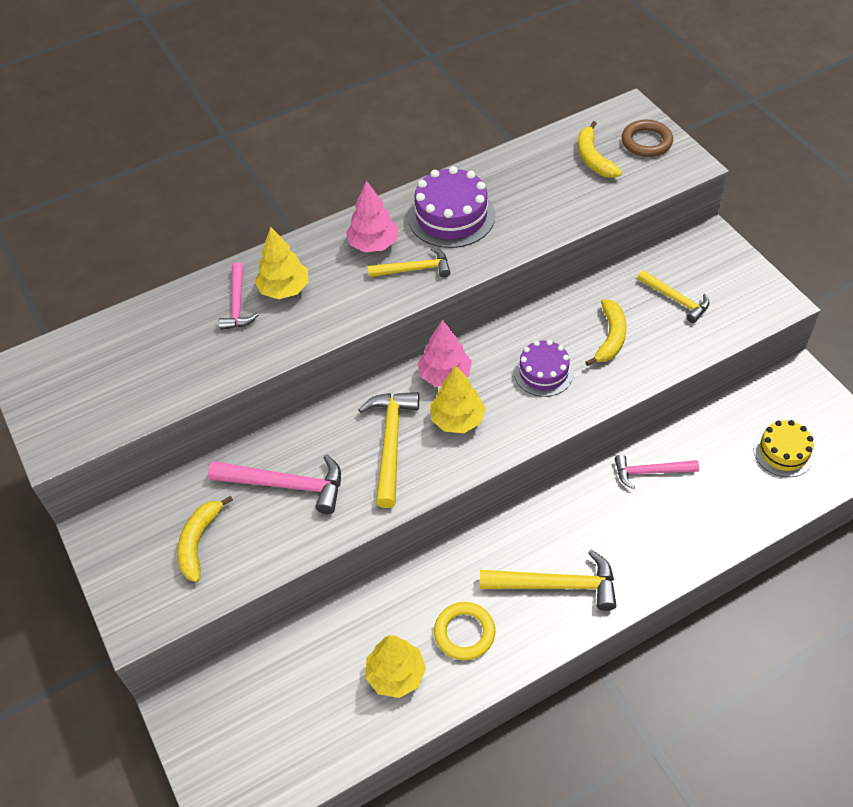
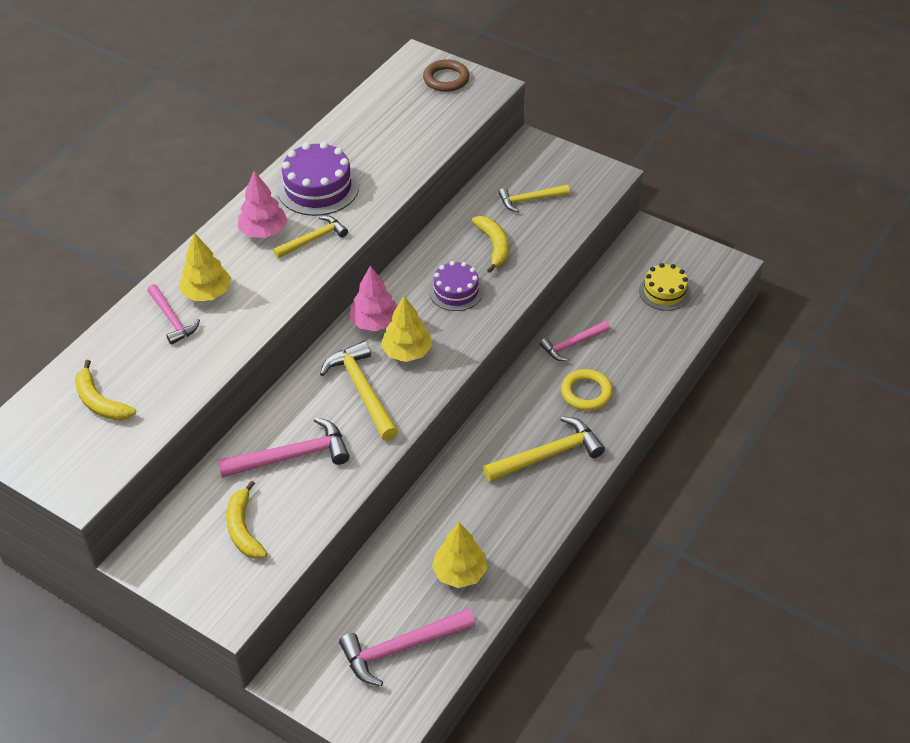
camera: 30 degrees left, 5 degrees down
yellow ring [434,602,495,660] -> yellow ring moved to [561,369,613,411]
yellow banana [578,121,622,178] -> yellow banana moved to [75,360,136,421]
yellow hammer [637,270,710,323] -> yellow hammer turned 150 degrees clockwise [498,185,570,212]
none -> pink hammer [339,608,476,686]

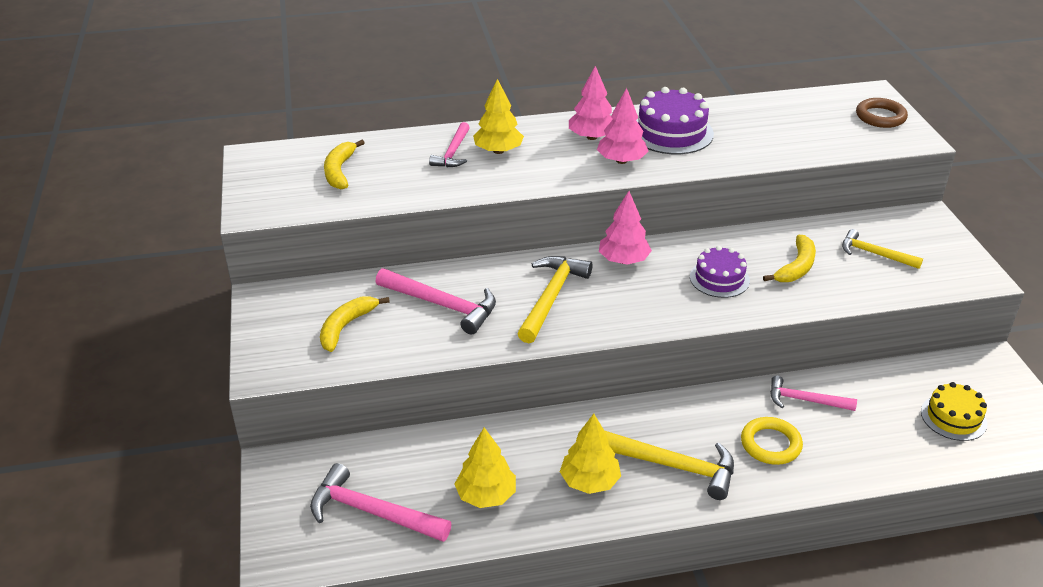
camera: 45 degrees right, 10 degrees down
yellow hammer [273,216,348,258] -> pink tree [597,88,649,164]
yellow tree [381,296,432,362] -> yellow tree moved to [560,414,621,494]

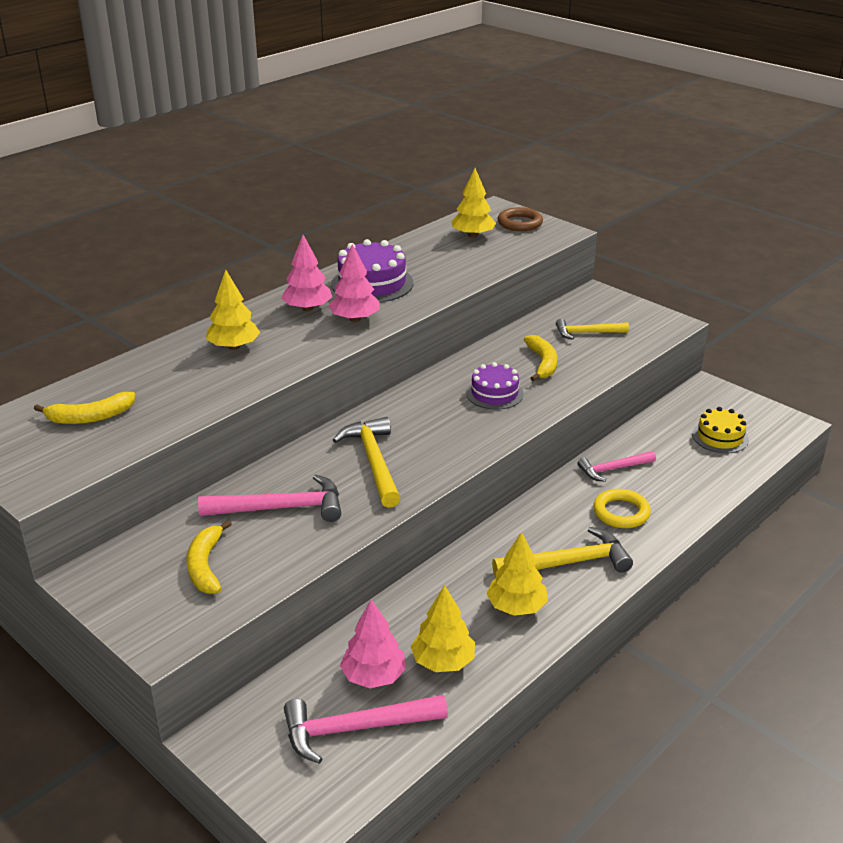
camera: 35 degrees left, 5 degrees down
yellow banana [324,140,364,189] -> yellow banana turned 75 degrees counterclockwise [34,392,135,424]
pink hammer [429,122,470,167] -> none
pink tree [599,191,652,265] -> pink tree moved to [340,599,406,688]
none -> yellow tree [451,168,496,238]

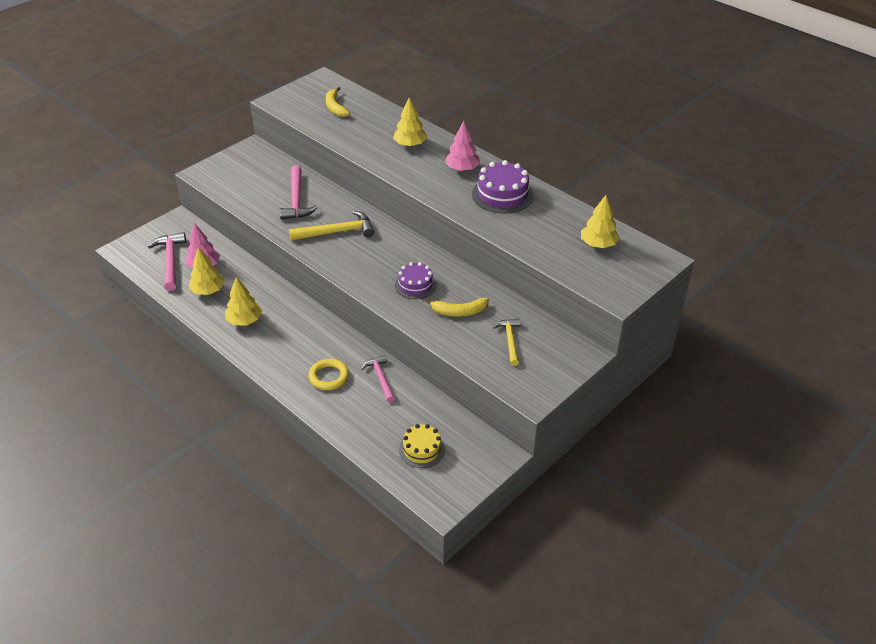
camera: 90 degrees right, 10 degrees up
yellow banana [187,520,232,594] -> none
pink tree [328,244,380,322] -> none
yellow hammer [492,527,633,577] -> none
brown ring [498,207,543,231] -> none

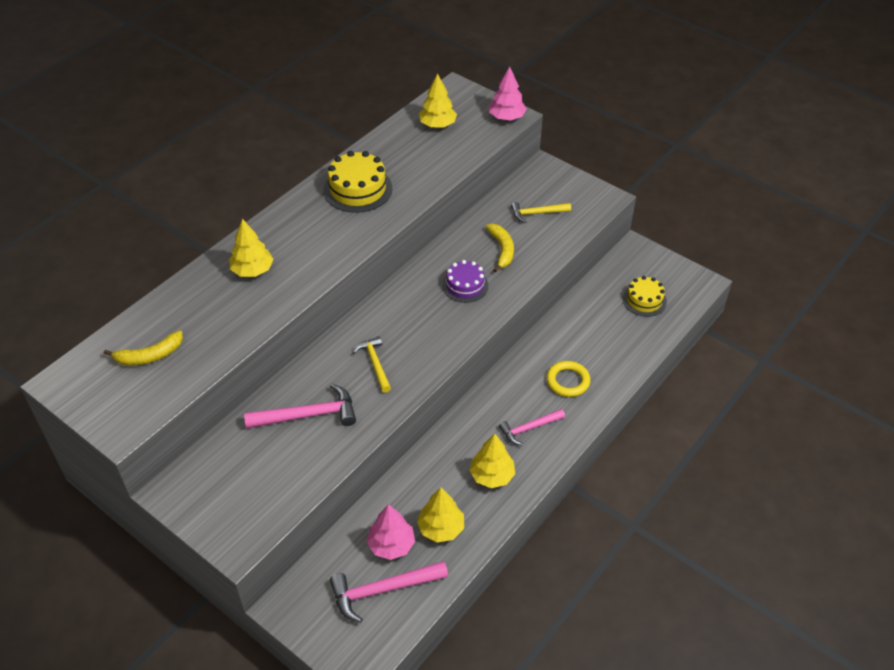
camera: 95 degrees left, 5 degrees up
yellow hammer [289,211,374,241] -> yellow hammer [353,336,391,393], size x0.65
pink hammer [361,355,395,402] -> pink hammer moved to [499,409,565,445]
pink tree [445,120,480,171] -> pink tree moved to [489,66,527,120]
purple cake [472,160,534,214] -> yellow cake [323,151,392,213]

